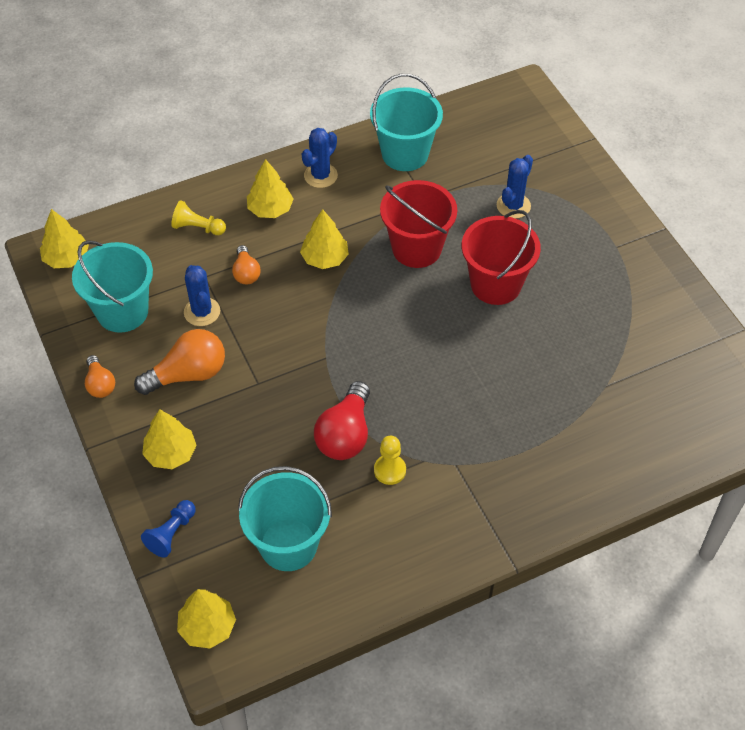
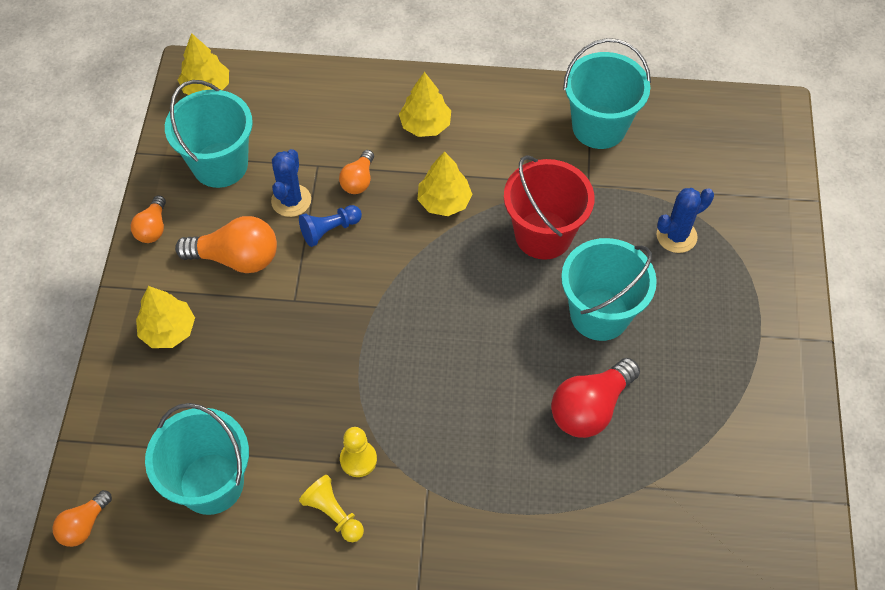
camera: 30 degrees right, 5 degrees up
blue pawn [141,500,195,558] -> blue pawn moved to [299,205,362,247]
yellow pawn [171,200,226,235] -> yellow pawn moved to [299,475,364,542]
yellow tree [177,589,236,649] -> orange light bulb [52,490,112,547]
blue cactus [302,128,338,188] -> none
red light bulb [314,381,370,460] -> red light bulb moved to [551,358,640,438]
red bucket [462,210,541,305] -> turquoise bucket [561,238,657,341]

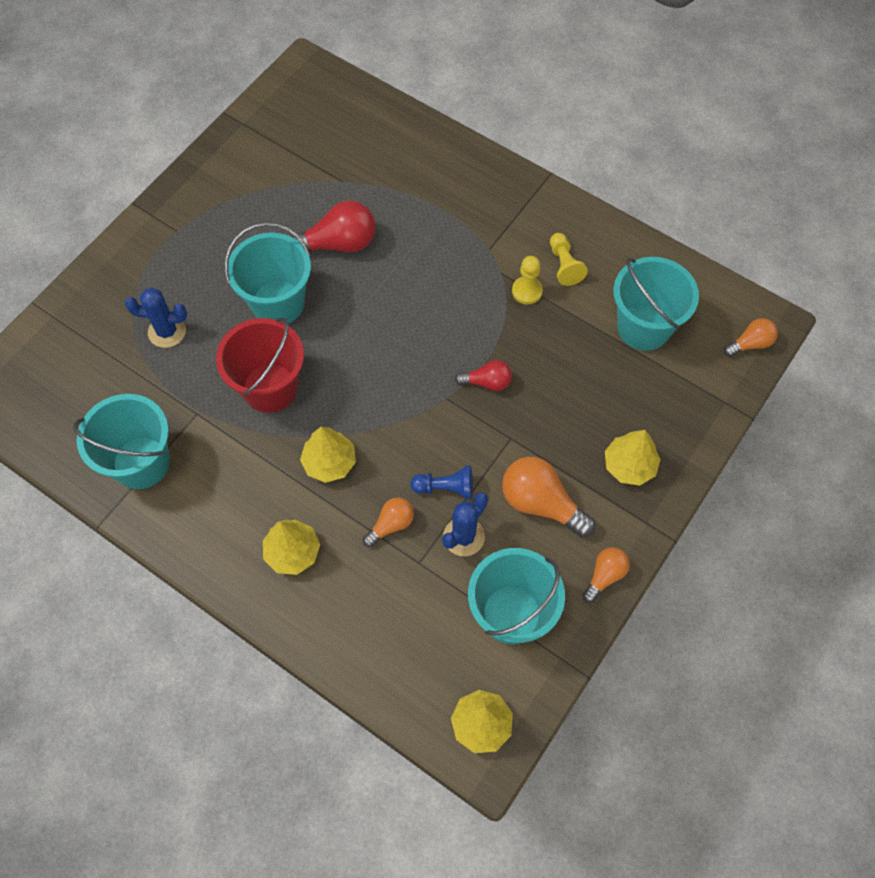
camera: 150 degrees left, 5 degrees up
none -> red light bulb [455,360,512,391]

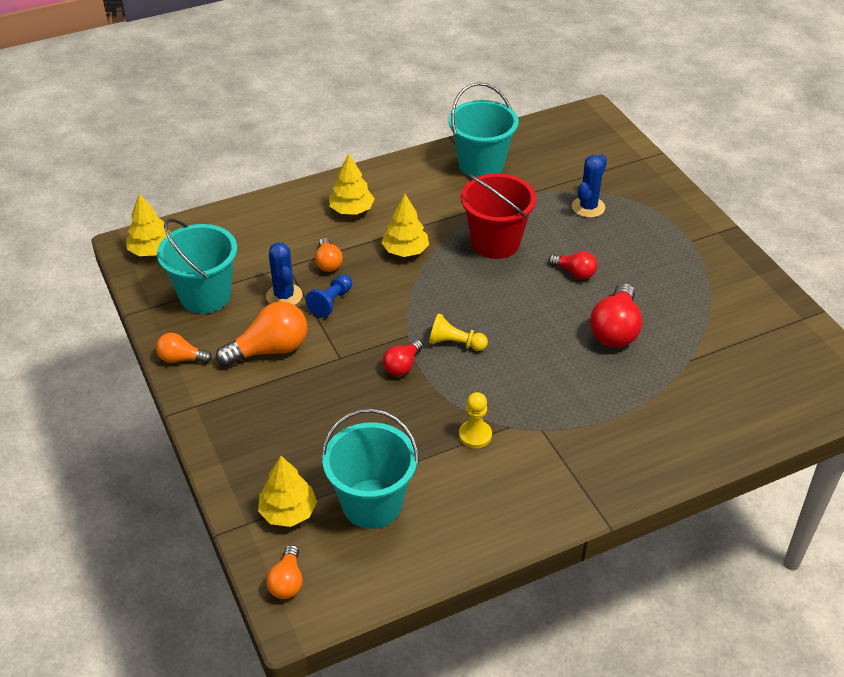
camera: 120 degrees right, 20 degrees down
turquoise bucket [225,222,311,324] -> red light bulb [548,251,597,279]
yellow pawn [550,233,588,286] -> yellow pawn moved to [429,313,488,351]
orange light bulb [583,547,630,603] -> orange light bulb turned 120 degrees clockwise [156,333,212,363]
yellow tree [605,430,661,485] -> yellow tree moved to [258,456,317,527]

